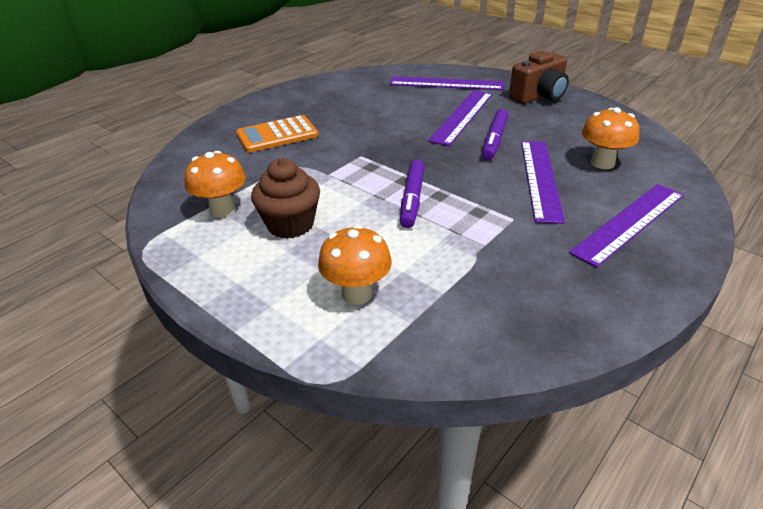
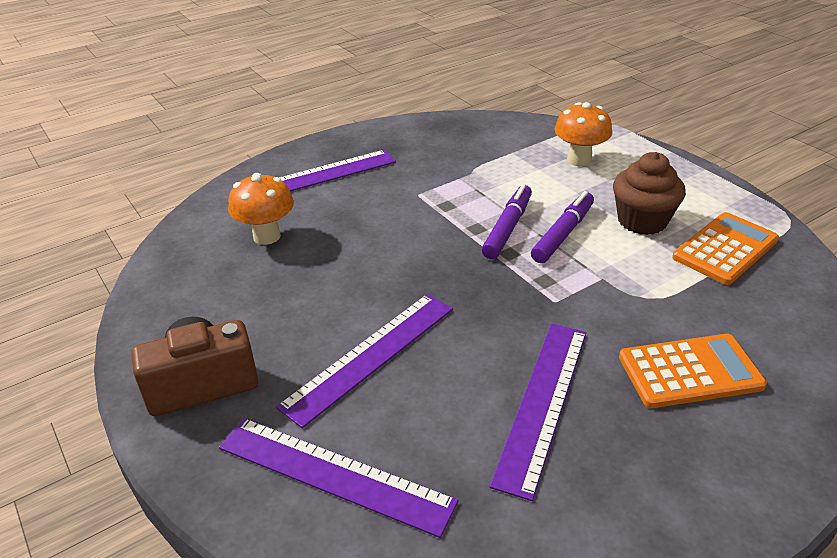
camera: 165 degrees left, 0 degrees up
orange mushroom [184,151,246,218] -> orange calculator [672,212,779,285]
purple marker [482,109,508,160] -> purple marker moved to [531,191,594,263]
purple ruler [521,141,565,224] -> purple ruler moved to [489,324,587,501]

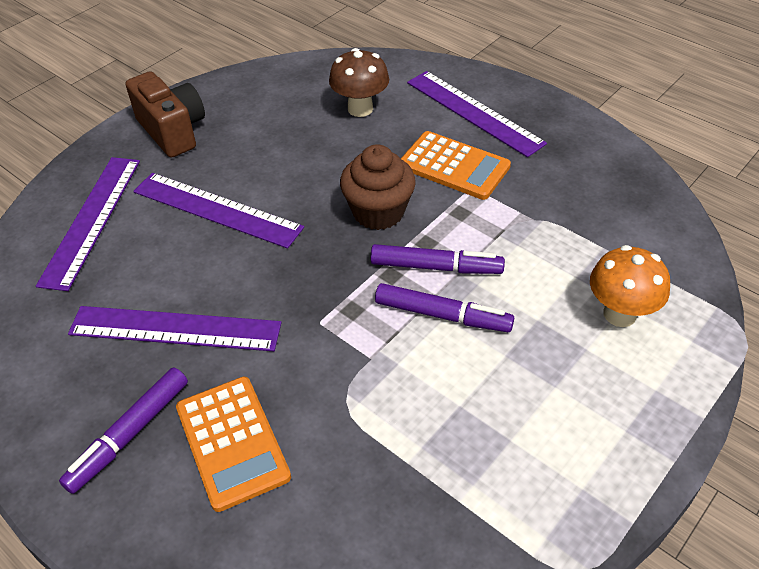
camera: 75 degrees right, 10 degrees up
orange mushroom [228,173,294,245] -> brown mushroom [329,48,389,117]
brown cupcake [613,152,686,235] -> brown cupcake moved to [340,144,416,230]
orange calculator [672,212,779,285] -> orange calculator moved to [401,131,511,200]
none -> purple marker [59,368,188,494]

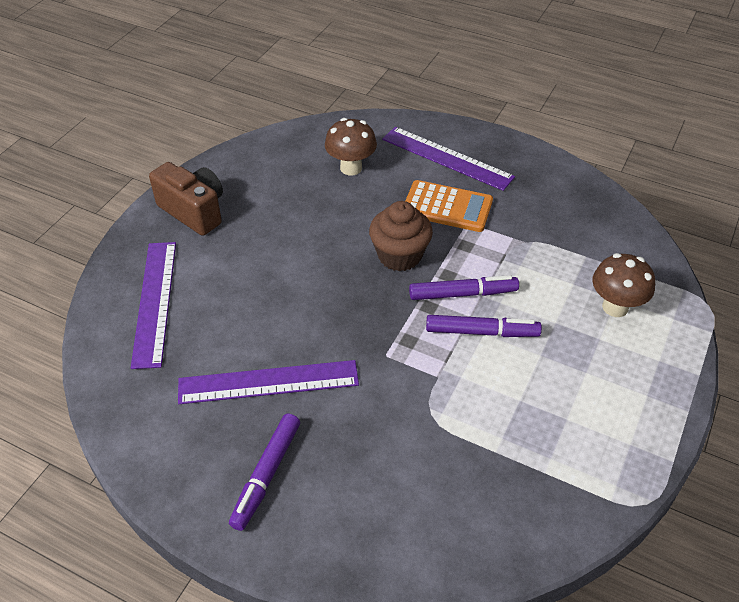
camera: 15 degrees left, 0 degrees up
purple ruler [133,173,304,249] -> none
orange calculator [176,377,291,512] -> none
orange mushroom [590,245,670,327] -> brown mushroom [593,253,655,317]

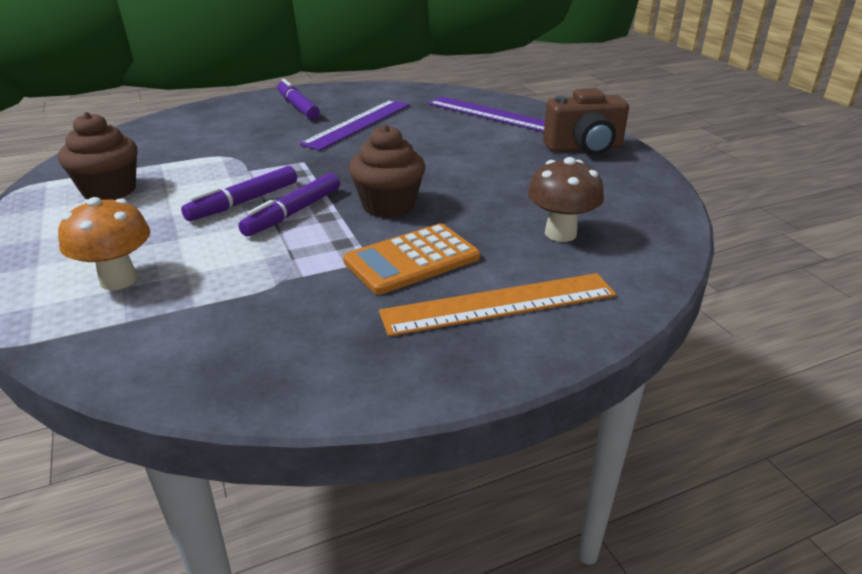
camera: 130 degrees right, 15 degrees down
purple ruler [382,127,515,191] -> orange ruler [379,273,616,336]
brown mushroom [593,253,655,317] -> orange mushroom [58,197,150,290]
none -> brown cupcake [58,112,138,200]

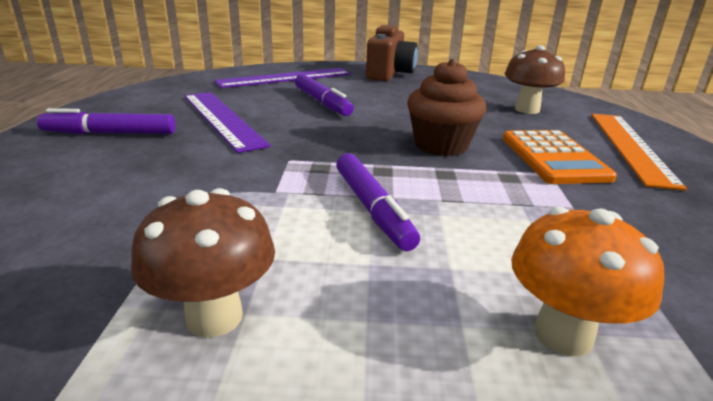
camera: 65 degrees left, 5 degrees down
brown cupcake [58,112,138,200] -> brown mushroom [131,188,275,337]
purple marker [238,173,340,237] -> purple marker moved to [295,74,354,116]

